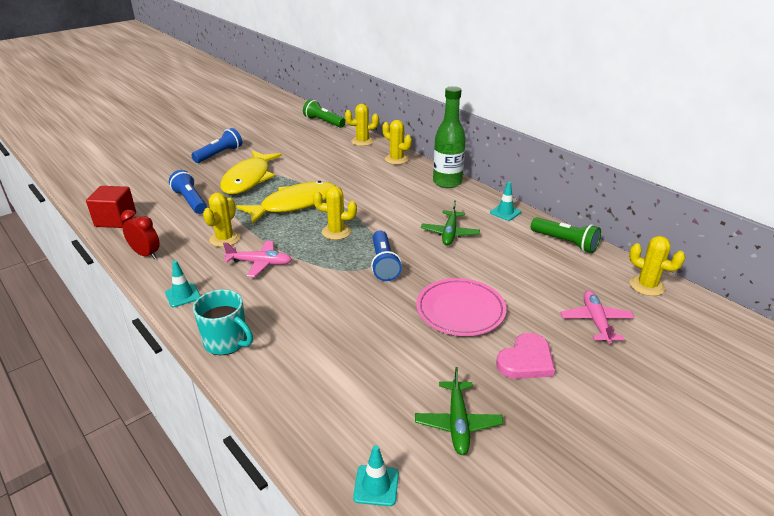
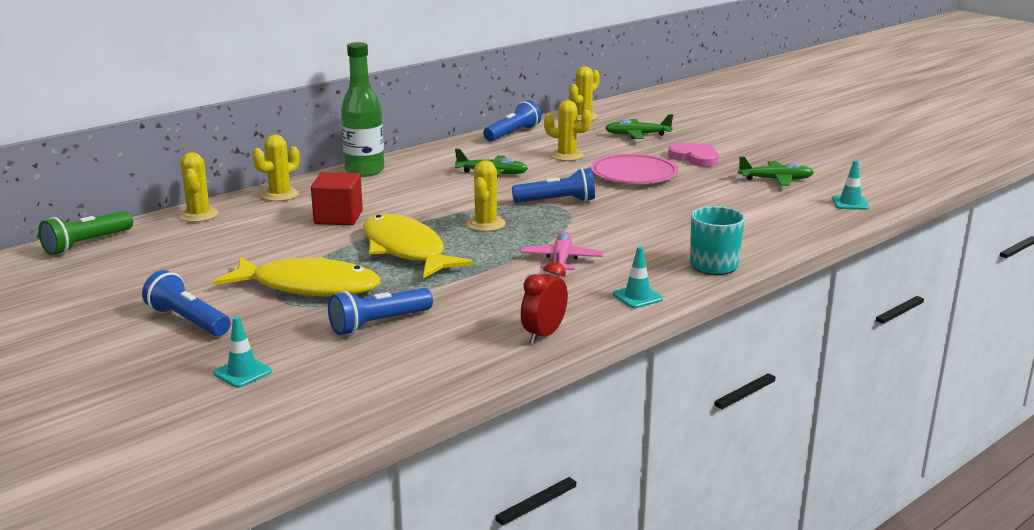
camera: 90 degrees left, 10 degrees down
red cube [86,186,136,228] -> red cube moved to [311,172,363,225]
yellow cactus [203,192,240,247] -> yellow cactus moved to [544,100,592,161]
turquoise traffic cone [490,182,521,221] -> turquoise traffic cone moved to [213,316,272,388]
green flashlight [531,217,601,253] -> blue flashlight [483,100,542,142]
pink plane [560,290,635,344] -> green plane [605,114,673,139]

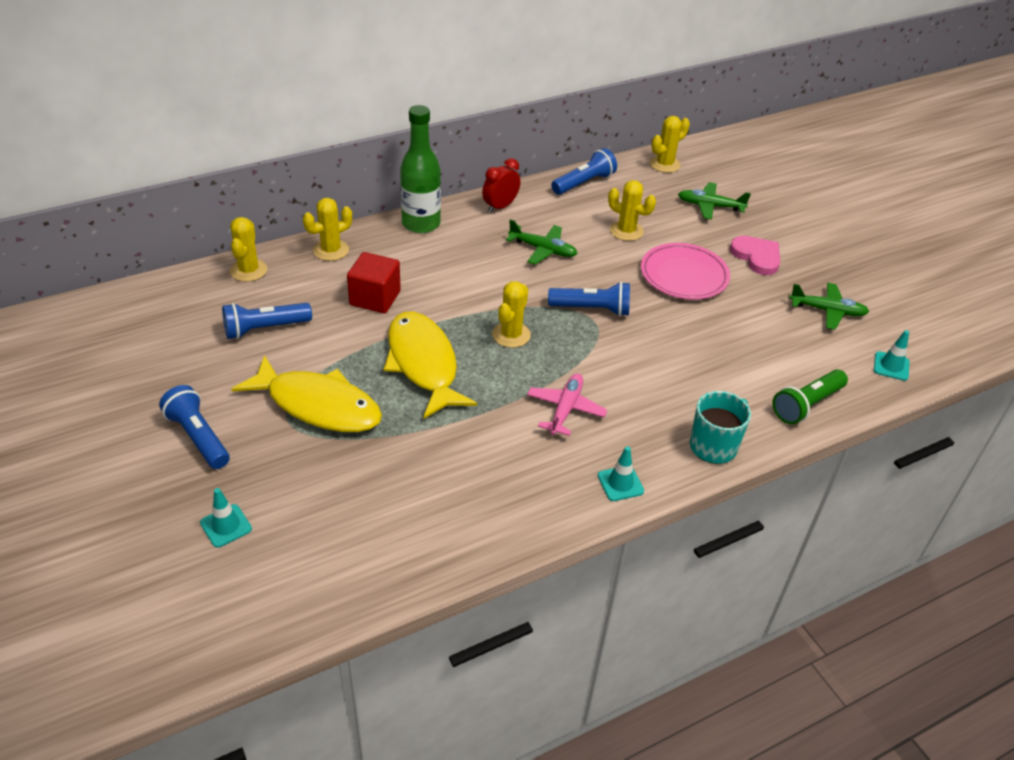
camera: 10 degrees right, 20 degrees up
green flashlight [38,211,133,255] -> green flashlight moved to [773,369,848,424]
blue flashlight [328,288,433,335] -> blue flashlight moved to [222,303,312,339]
red clock [521,262,568,344] -> red clock moved to [482,158,521,213]

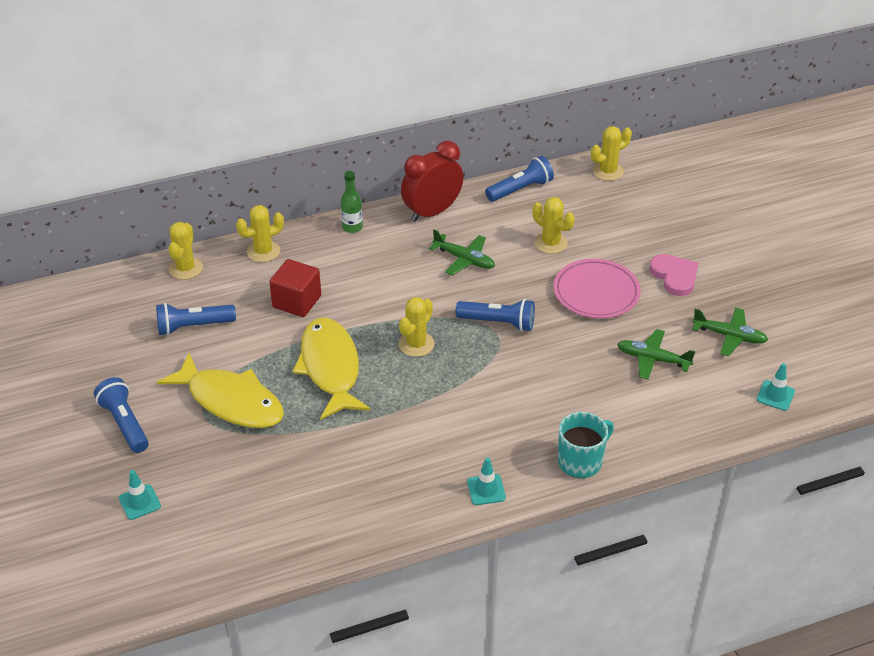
camera: 10 degrees right, 0 degrees up
green bottle [400,105,441,233] -> green bottle [340,171,363,233], size x0.56
red clock [482,158,521,213] -> red clock [401,141,464,222], size x1.59
pink plane [527,373,607,436] -> none
green plane [678,182,751,220] -> green plane moved to [617,329,695,380]
green flashlight [773,369,848,424] -> none

